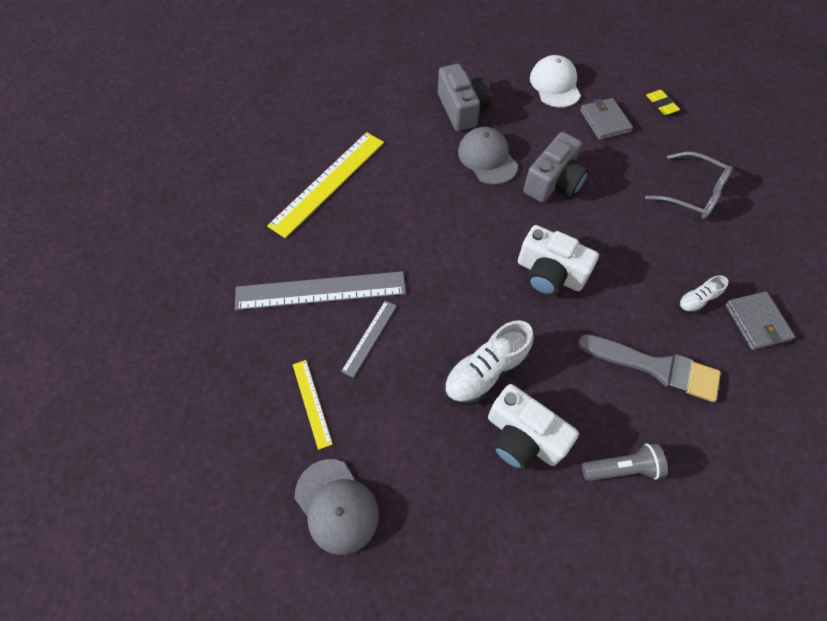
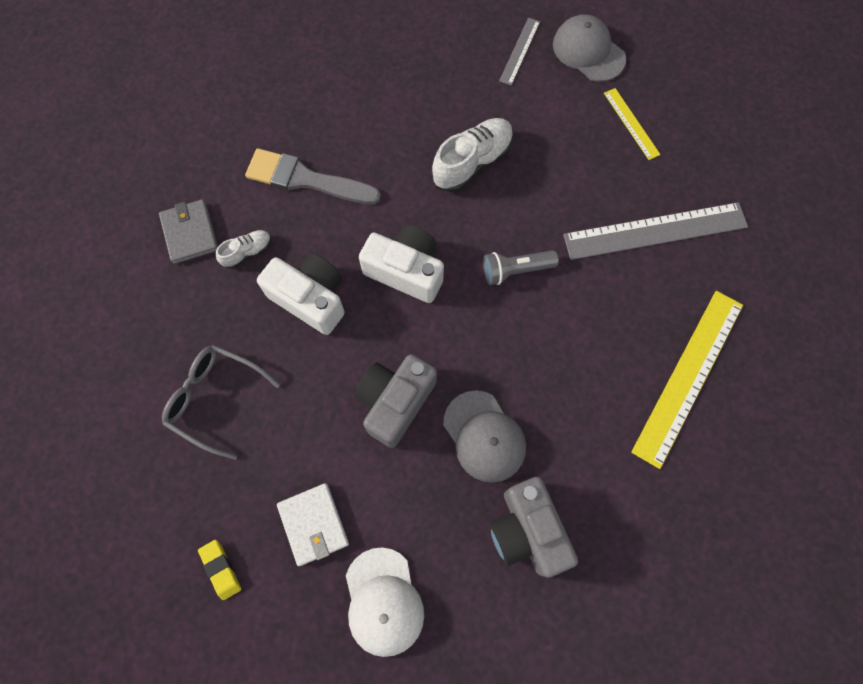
camera: 175 degrees right, 10 degrees up
grey ruler [341,300,397,378] -> grey ruler moved to [499,18,540,85]
white camera [488,384,579,471] -> white camera moved to [257,253,345,335]
grey wallet [580,98,633,140] -> white wallet [277,483,349,566]
grey flashlight [582,443,668,481] -> grey flashlight moved to [483,250,559,285]

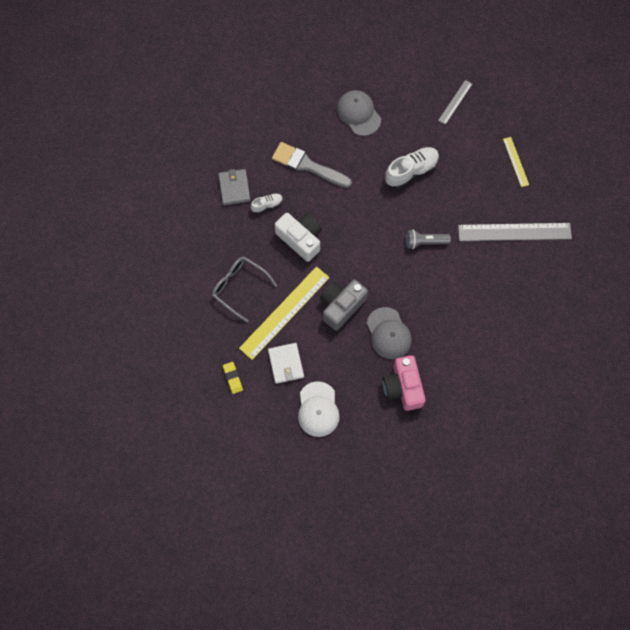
camera: 10 degrees right, 0 degrees up
white camera [359,225,444,303] -> none
grey camera [489,477,578,578] -> pink camera [382,355,426,411]
grey cap [553,14,626,82] -> grey cap moved to [337,90,381,136]
yellow ruler [631,291,743,469] -> yellow ruler moved to [239,266,330,360]

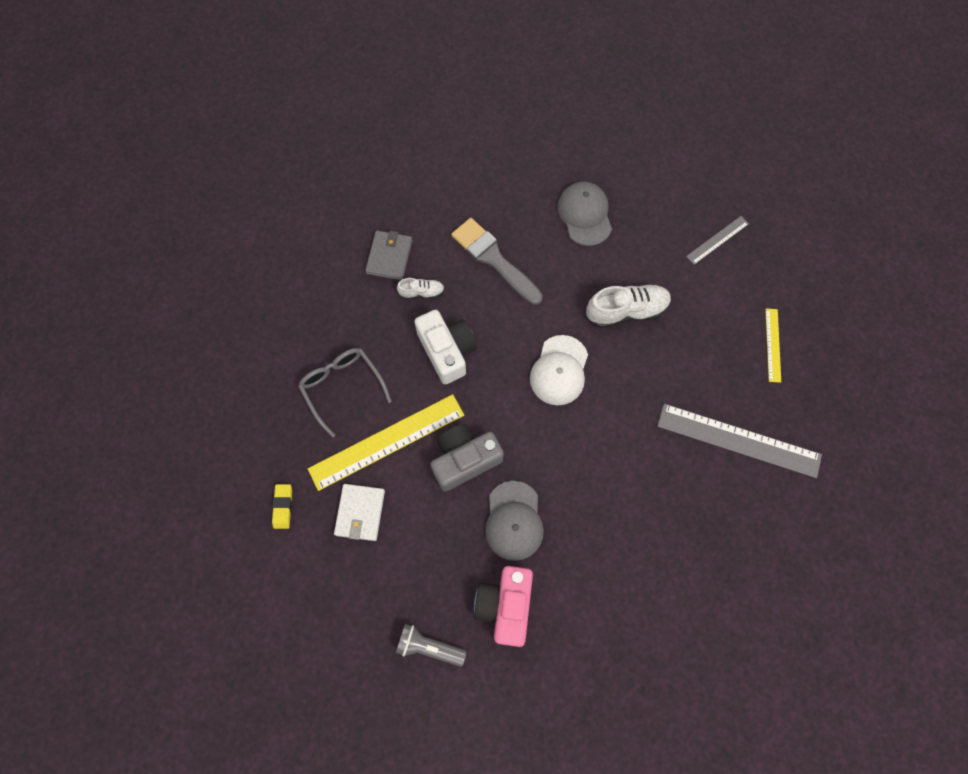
camera: 20 degrees right, 0 degrees up
white cap [298,381,339,437] -> white cap moved to [530,335,588,405]
grey flashlight [406,230,451,249] -> grey flashlight moved to [396,624,467,666]

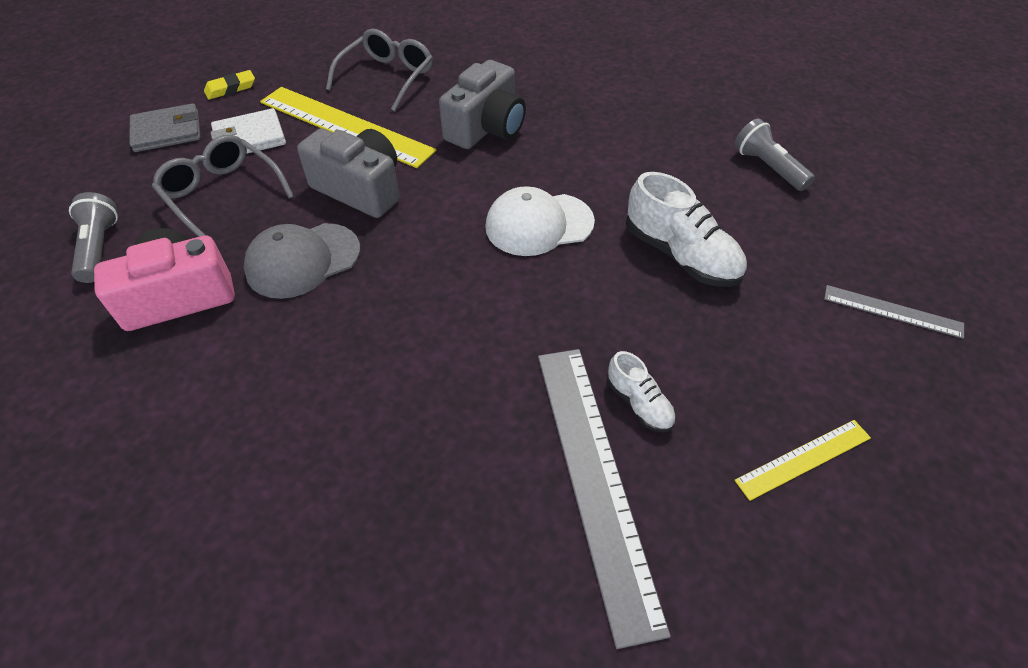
camera: 60 degrees right, 20 degrees down
grey wallet [365,231,412,280] -> grey wallet moved to [129,103,201,152]
white shoe [397,278,445,299] -> white shoe moved to [607,351,676,433]
white camera [414,310,477,384] -> grey camera [439,60,526,149]
grey brush [451,218,542,305] -> none
grey cap [557,182,612,246] -> grey flashlight [734,118,815,191]
none -> grey glasses [152,135,294,237]

